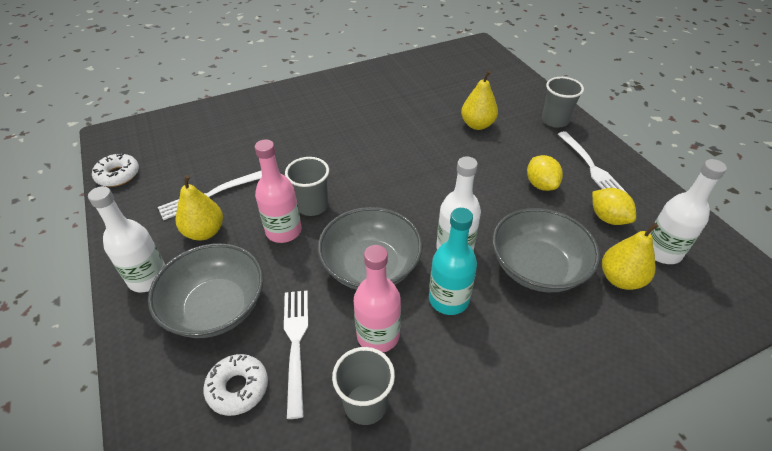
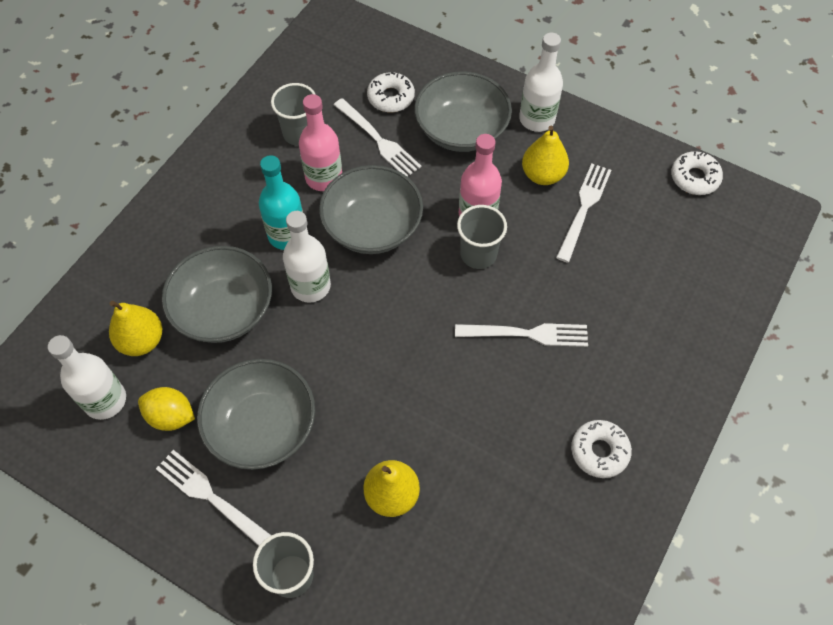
camera: 145 degrees right, 15 degrees up
yellow lemon [527,155,563,191] -> grey bowl [197,359,315,470]
none -> white fork [455,323,588,347]
none -> white donut [571,420,632,478]

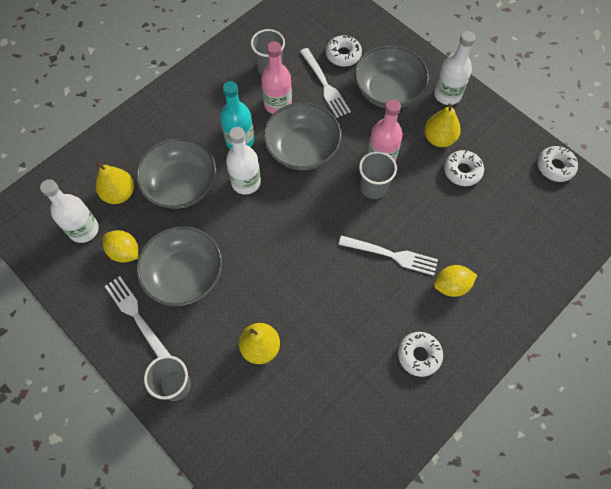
camera: 15 degrees right, 5 degrees up
white fork [556,163,611,263] -> white donut [444,150,484,186]
none -> yellow lemon [434,265,477,297]

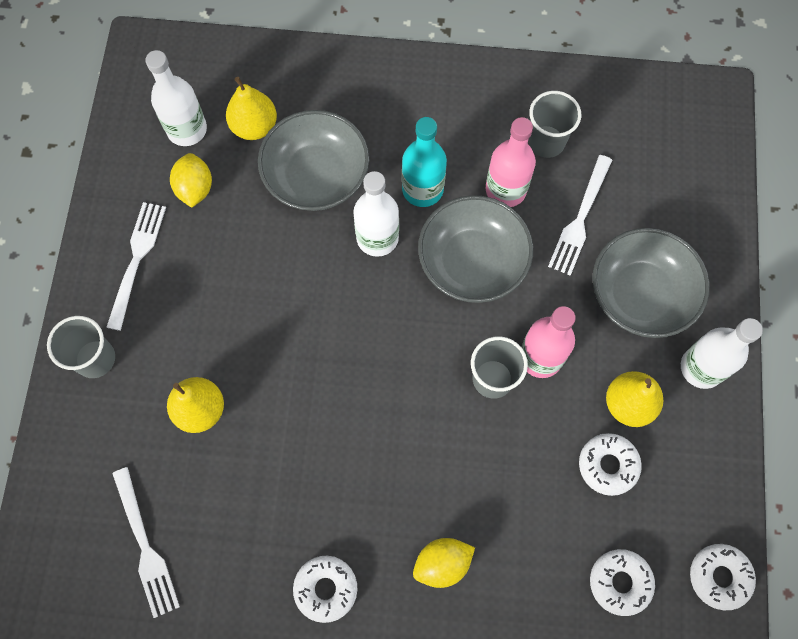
camera: 50 degrees right, 5 degrees up
grey bowl [136,226,222,306] -> none
white donut [326,35,362,67] -> white donut moved to [590,549,655,616]
white fork [338,235,438,276] -> white fork moved to [112,467,180,618]
yellow lemon [434,265,477,297] -> yellow lemon turned 60 degrees counterclockwise [413,538,475,588]

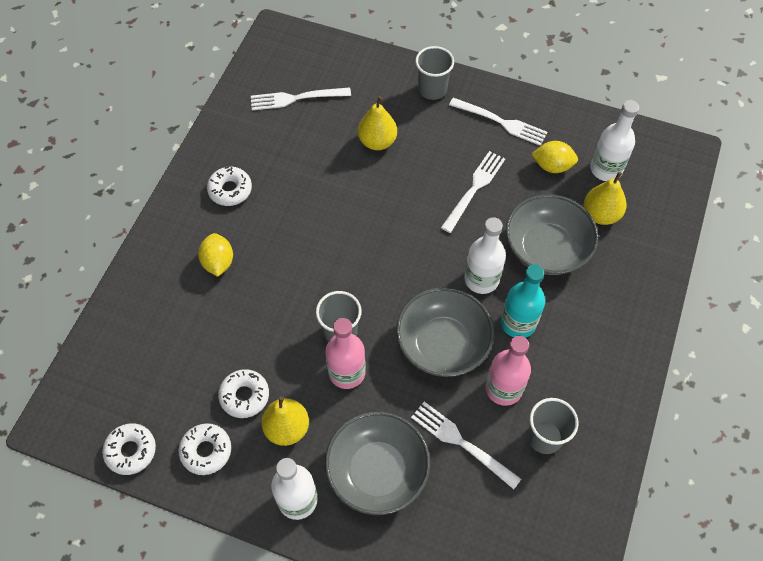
camera: 105 degrees right, 10 degrees down
white donut [590,549,655,616] -> white donut moved to [179,423,231,475]
none -> white fork [441,151,505,233]

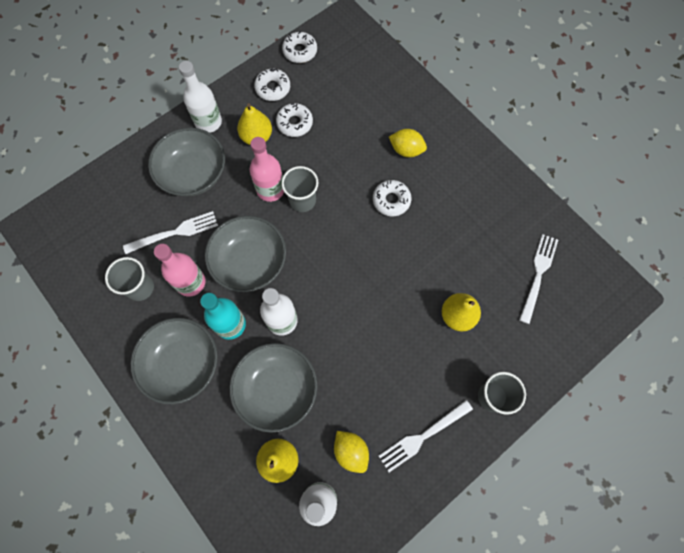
camera: 120 degrees right, 10 degrees up
white donut [207,167,252,206] -> white donut moved to [373,180,411,216]
white fork [441,151,505,233] -> none
yellow lemon [532,141,578,173] -> yellow lemon turned 75 degrees counterclockwise [334,431,369,473]
none -> grey bowl [131,318,218,404]

